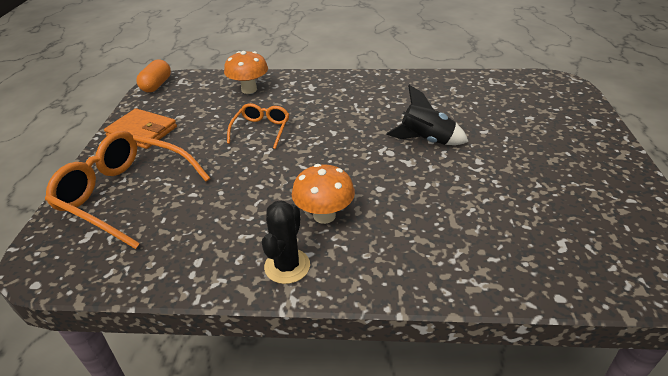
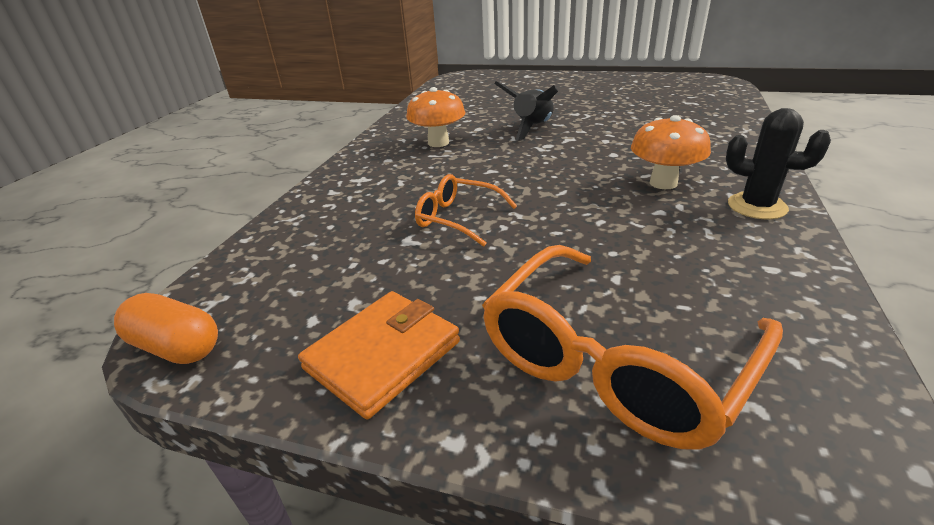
camera: 75 degrees left, 5 degrees down
orange mushroom [224,51,268,94] -> orange mushroom moved to [406,87,466,147]

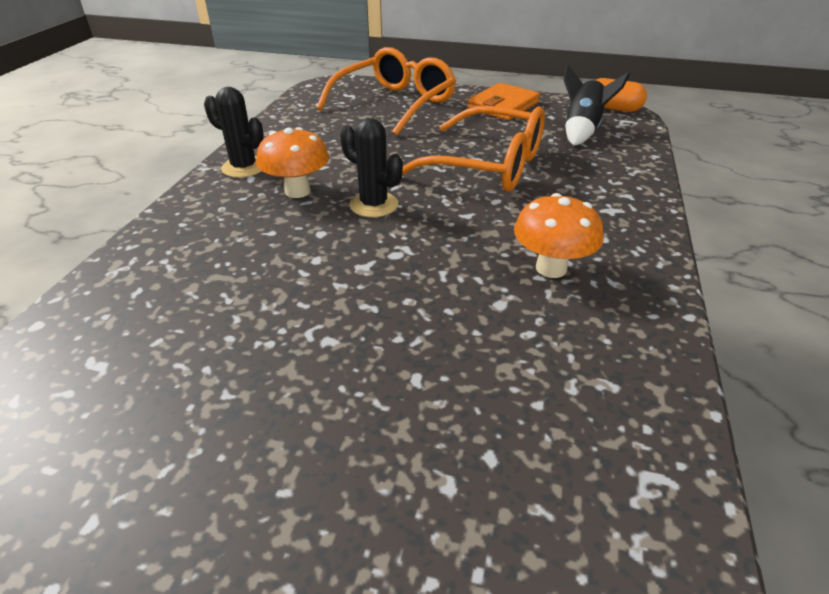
camera: 175 degrees right, 5 degrees up
orange glasses [415,174,517,247] -> orange glasses [402,106,545,192], size x1.86
black rocket [494,81,558,140] -> black rocket moved to [563,65,630,146]
none -> black cactus [340,118,403,217]

